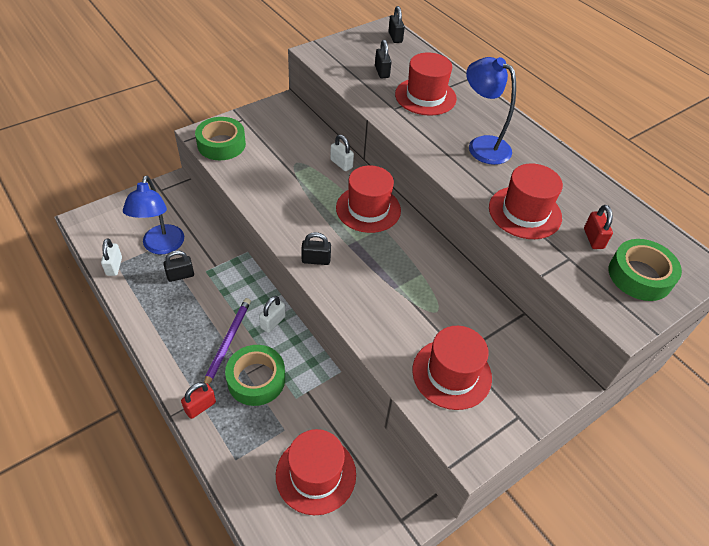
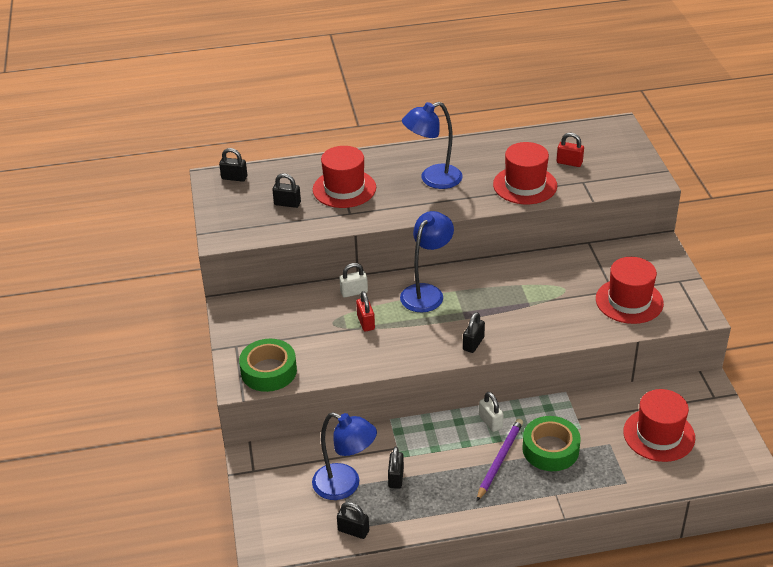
camera: 60 degrees left, 10 degrees down
white padlock [101,238,122,276] -> black padlock [337,502,369,539]
red padlock [181,382,216,419] -> red padlock moved to [356,291,375,331]
purple pencil [204,298,251,385] -> purple pencil turned 75 degrees clockwise [477,419,523,501]
red hat [336,165,401,233] -> blue lamp [400,211,454,313]
green tape [609,239,682,301] -> none

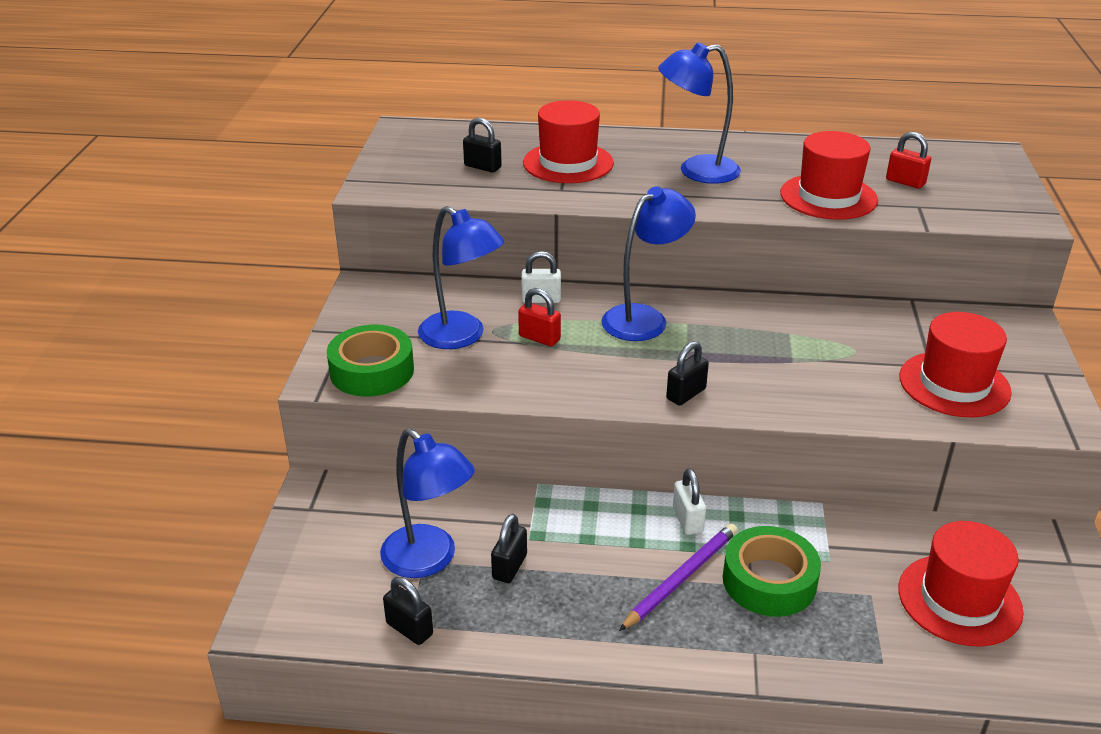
camera: 15 degrees right, 5 degrees down
black padlock [219,148,247,182] -> none
red padlock [356,291,375,331] -> red padlock turned 60 degrees counterclockwise [518,288,561,346]
none -> blue lamp [418,206,504,349]

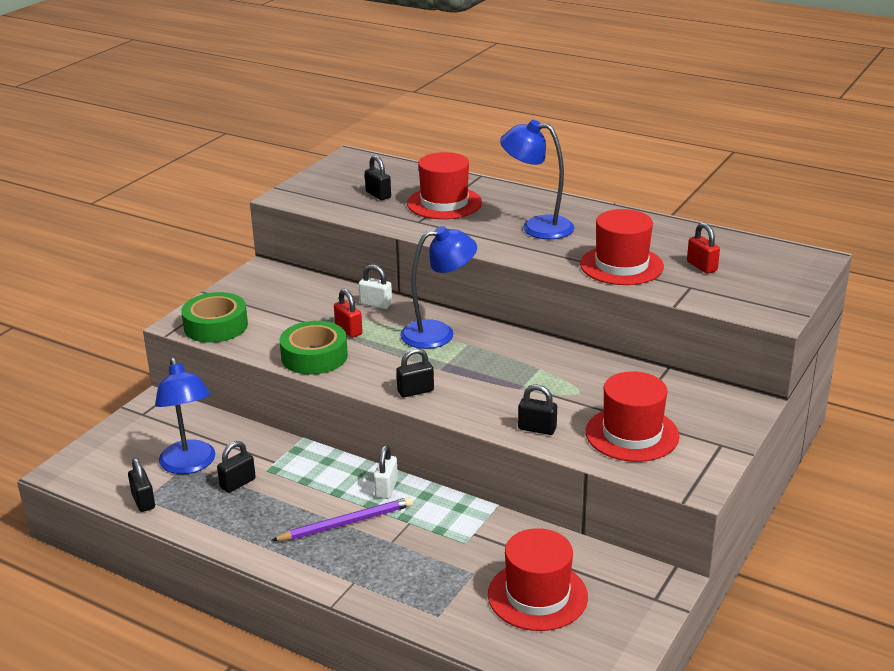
camera: 25 degrees right, 5 degrees down
blue lamp [418,206,504,349] -> none
green tape [723,526,821,617] -> green tape moved to [280,321,348,375]
none -> black padlock [518,384,557,435]

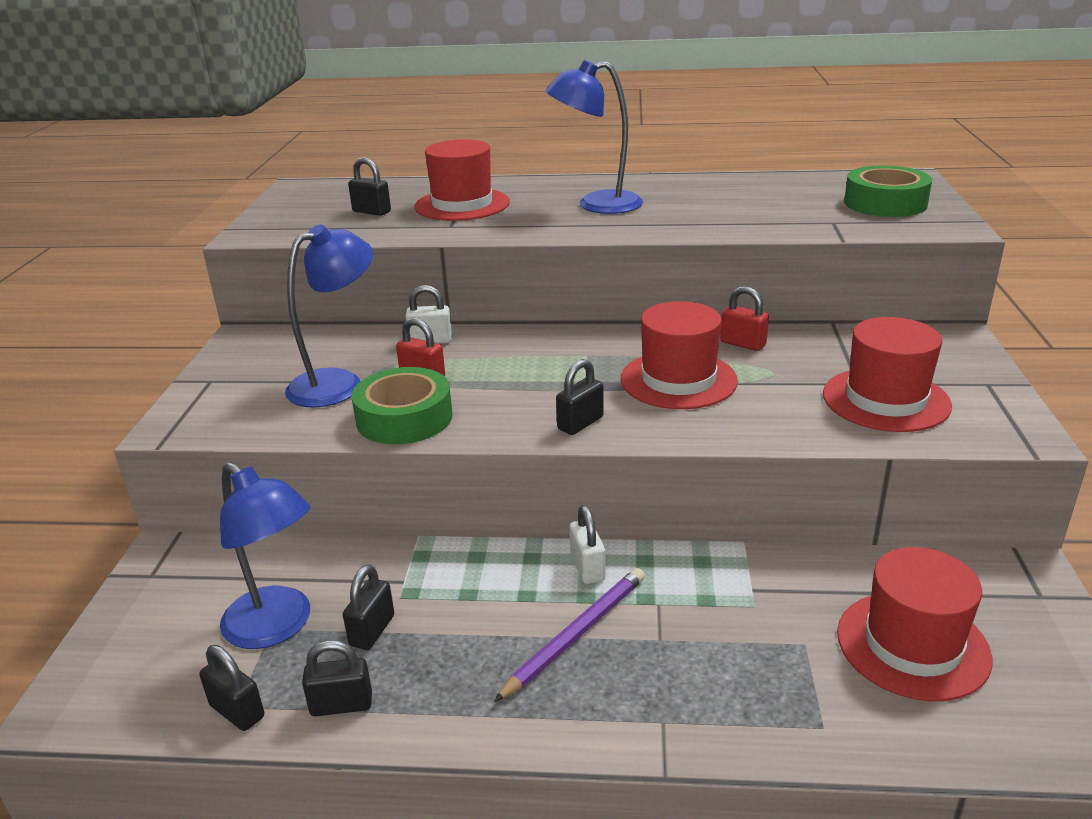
camera: 25 degrees left, 0 degrees up
green tape [181,292,248,343] -> green tape moved to [844,166,932,217]
blue lamp [400,226,477,349] -> blue lamp moved to [285,225,373,408]
black padlock [518,384,557,435] -> black padlock moved to [302,640,372,717]
red hat [580,209,664,285] -> red hat moved to [621,301,738,409]
red padlock [687,222,720,274] -> red padlock moved to [720,286,769,351]

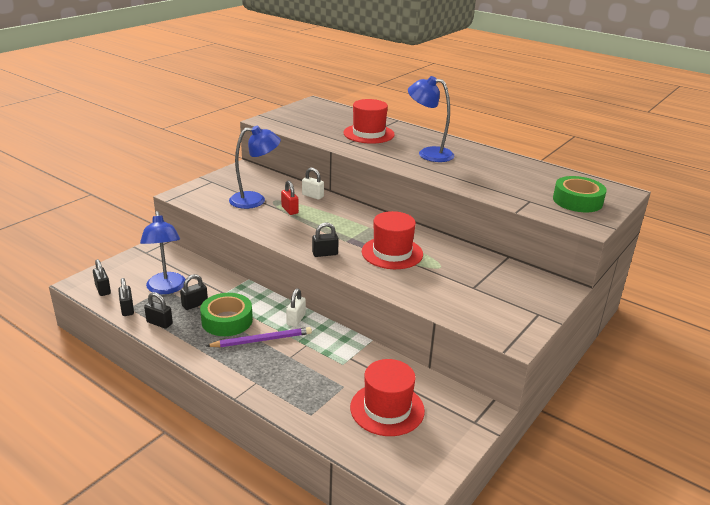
camera: 30 degrees right, 0 degrees up
black padlock [348,157,391,216] -> black padlock moved to [93,259,111,296]
green tape [352,367,453,444] -> green tape moved to [200,293,253,336]
red padlock [720,286,769,351] -> none
red hat [823,317,952,432] -> none

